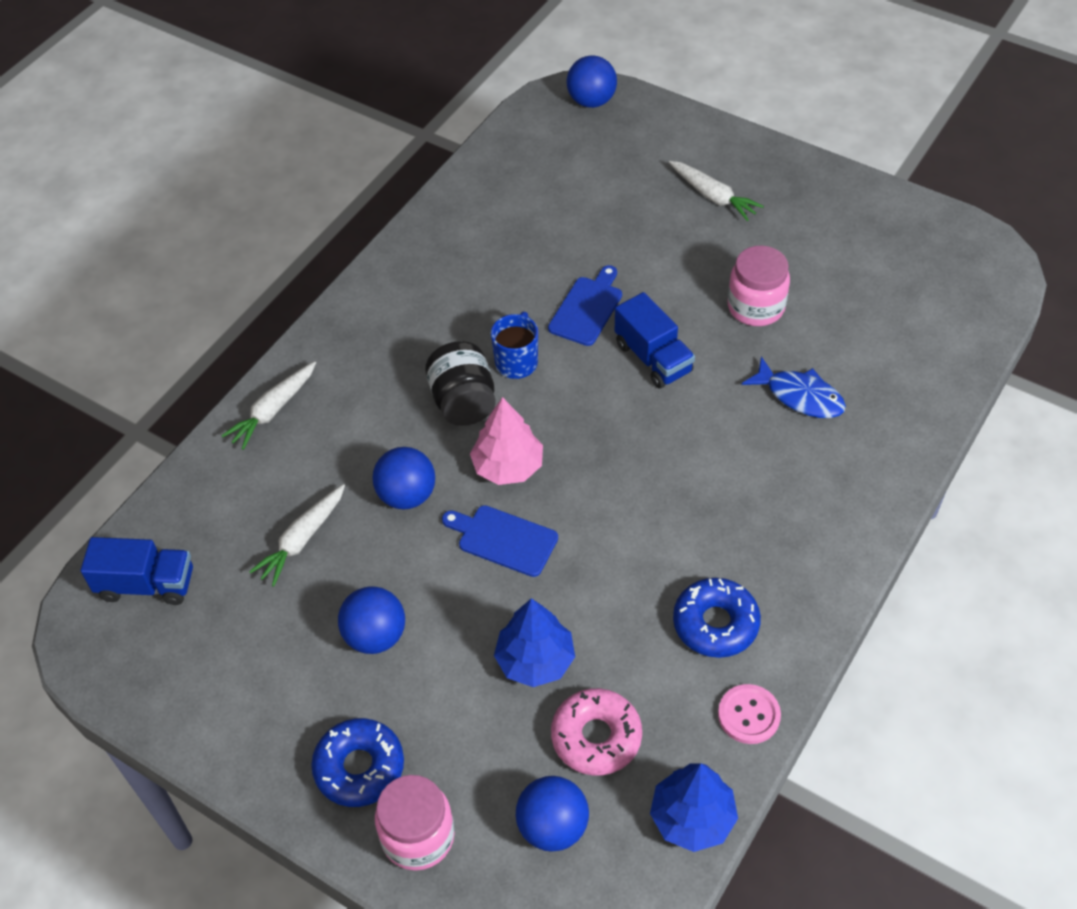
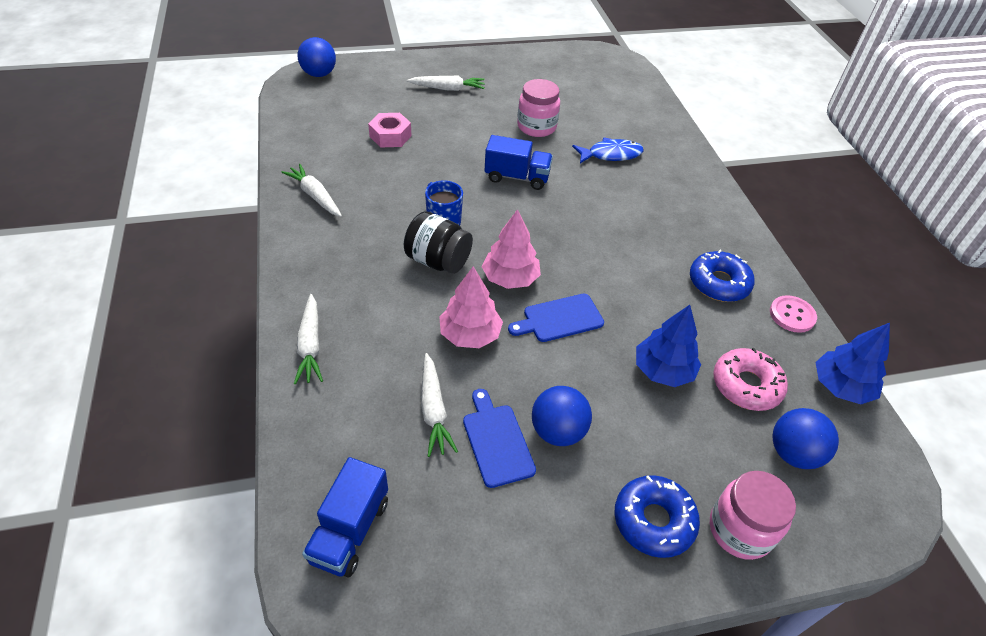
camera: 50 degrees left, 5 degrees down
blue truck [81,537,193,605] -> blue truck turned 150 degrees clockwise [302,457,388,577]
blue ball [372,447,435,510] -> pink tree [439,266,503,348]
blue cutting board [548,265,622,346] -> blue cutting board moved to [463,389,536,488]
none -> white carrot [281,164,342,217]
none -> pink nut [368,113,411,148]

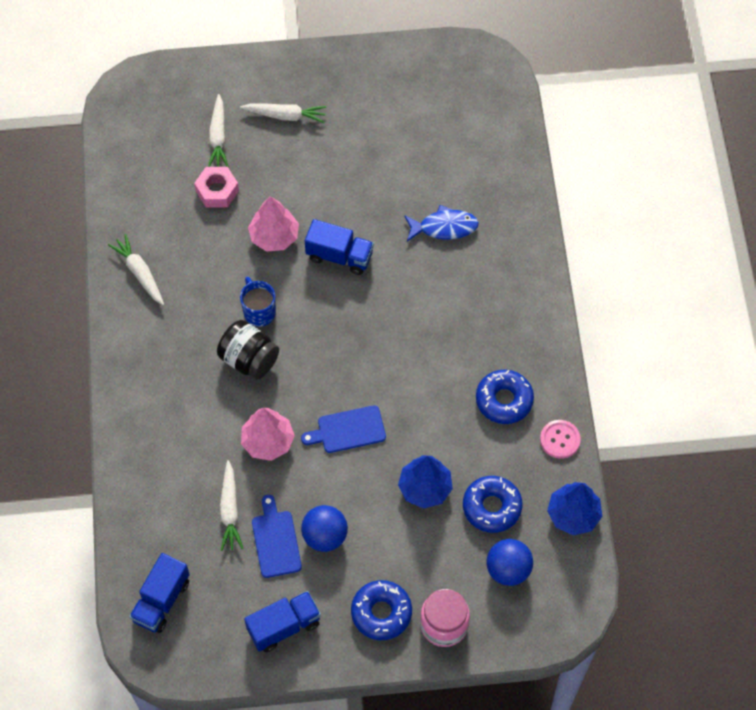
camera: 10 degrees right, 15 degrees up
white carrot [294,294,323,384] -> white carrot moved to [208,94,229,167]
blue ball [297,37,336,77] -> none
pink tree [481,209,541,289] -> pink tree moved to [248,196,299,252]
pink jar [517,79,560,137] -> none
pink donut [713,348,788,411] -> blue donut [463,476,523,533]
none -> blue truck [244,591,321,652]

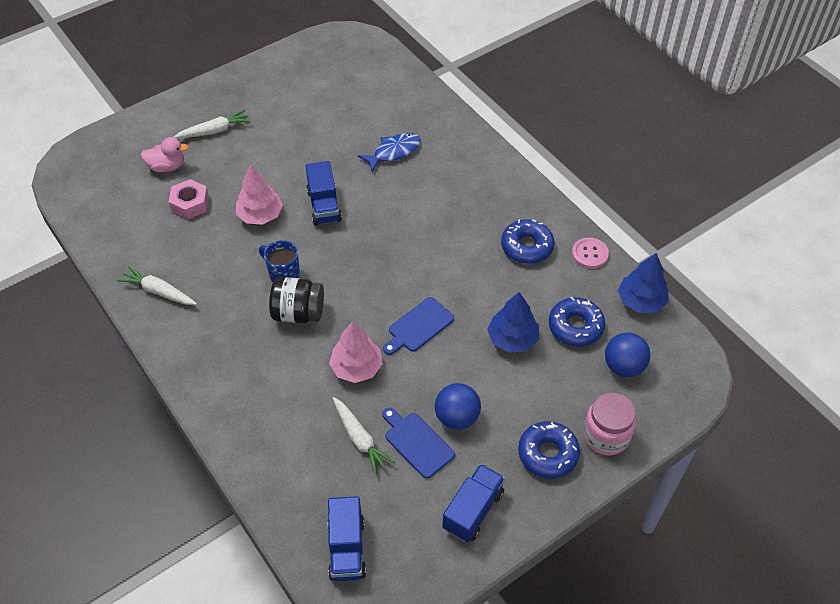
camera: 30 degrees left, 10 degrees down
white carrot [208,94,229,167] -> pink duck [140,137,189,172]
blue truck [305,219,374,275] -> blue truck turned 90 degrees clockwise [305,161,342,226]

